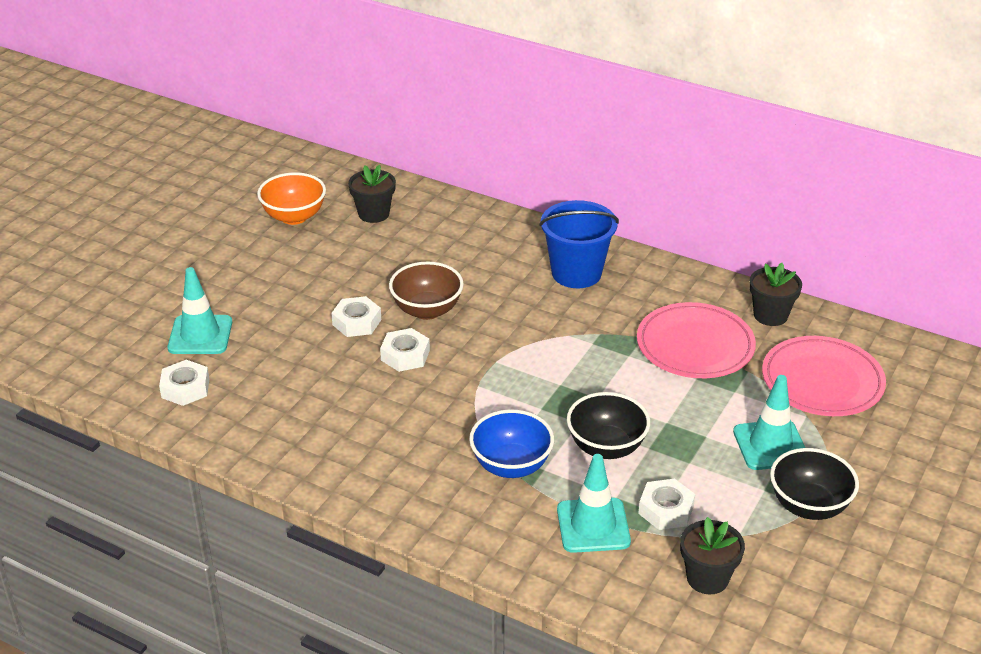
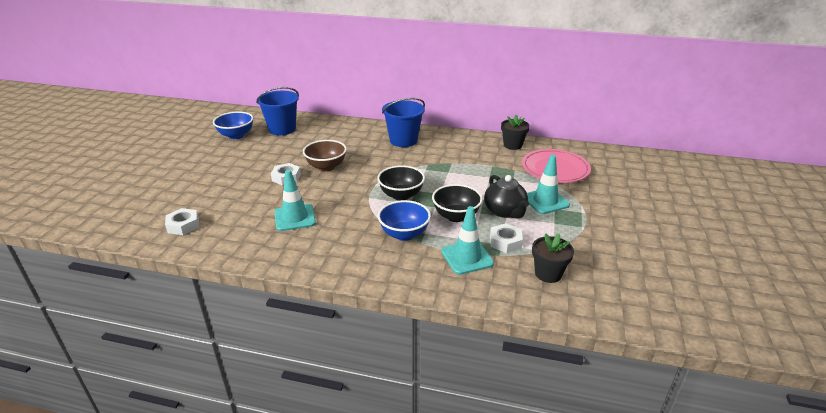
camera: 15 degrees left, 5 degrees down
turquoise traffic cone [168,267,232,354] -> turquoise traffic cone moved to [275,170,316,231]
orange bowl [257,172,326,225] -> blue bowl [213,111,253,139]
black flower pot [348,165,396,223] -> blue bucket [256,87,299,135]
white nut [380,328,430,372] -> none
pink plate [637,302,756,378] -> none
black bowl [770,448,859,520] -> black bowl moved to [377,165,425,201]
none -> black teapot [484,175,529,218]

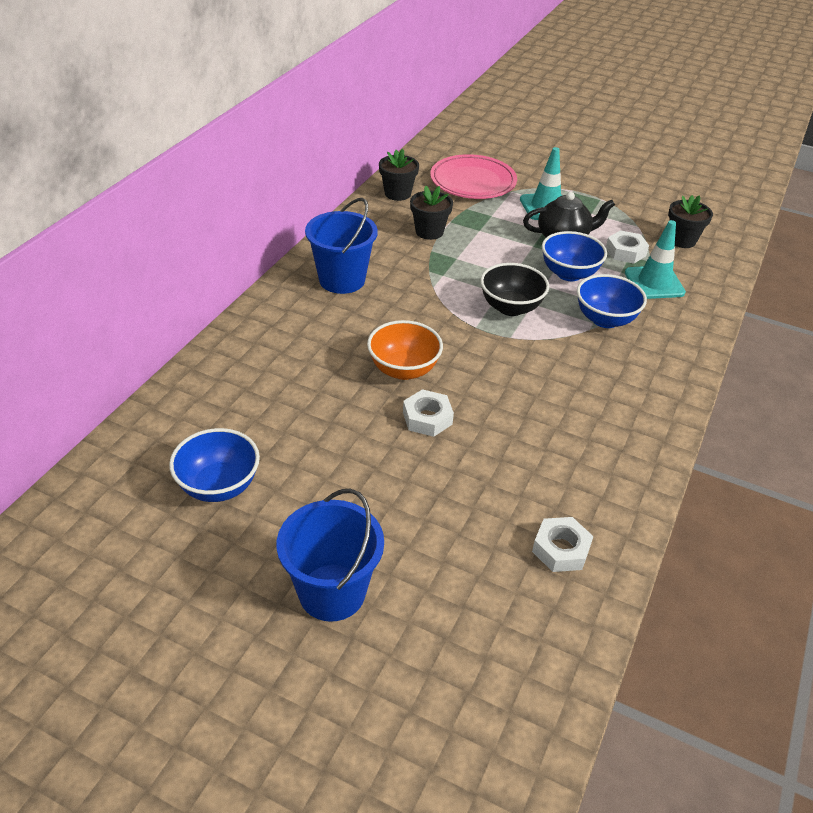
camera: 80 degrees left, 10 degrees up
blue bucket [256,87,299,135] -> blue bucket moved to [277,489,384,622]
turquoise traffic cone [275,170,316,231] -> none
brown bowl [303,140,347,171] -> orange bowl [367,320,443,380]
black bowl [432,184,483,222] -> blue bowl [542,231,607,281]
none -> black flower pot [410,186,453,240]

